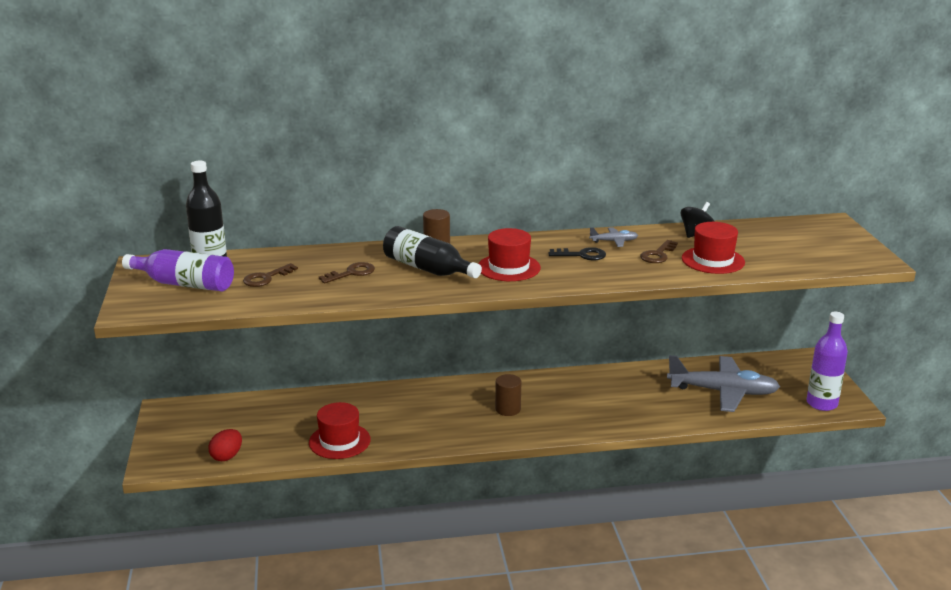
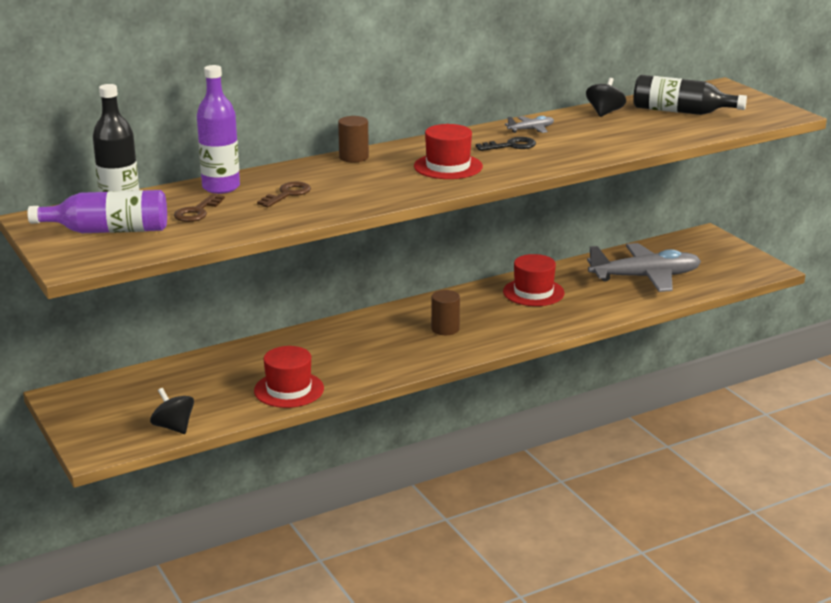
camera: 20 degrees left, 0 degrees up
red egg [208,429,242,461] -> black spinning top [150,388,194,434]
black bottle [383,226,482,278] -> black bottle moved to [633,75,747,115]
brown key [640,240,678,263] -> none
red hat [682,222,745,274] -> red hat moved to [503,254,565,306]
purple bottle [806,312,848,411] -> purple bottle moved to [197,65,240,194]

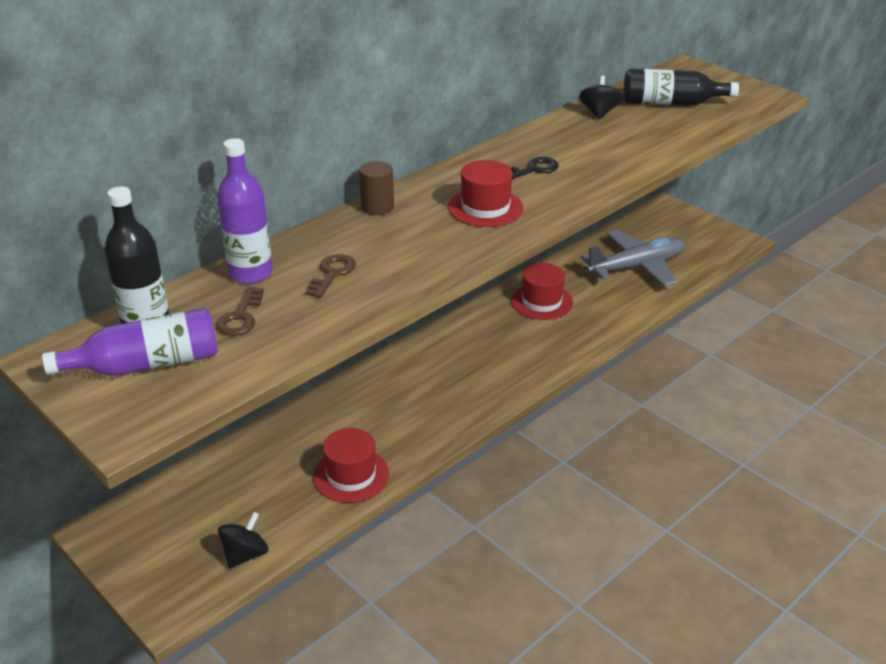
camera: 15 degrees left, 10 degrees up
black spinning top [150,388,194,434] -> black spinning top turned 90 degrees clockwise [218,512,268,568]
brown cylinder [431,290,460,335] -> none
grey plane [505,116,554,133] -> none

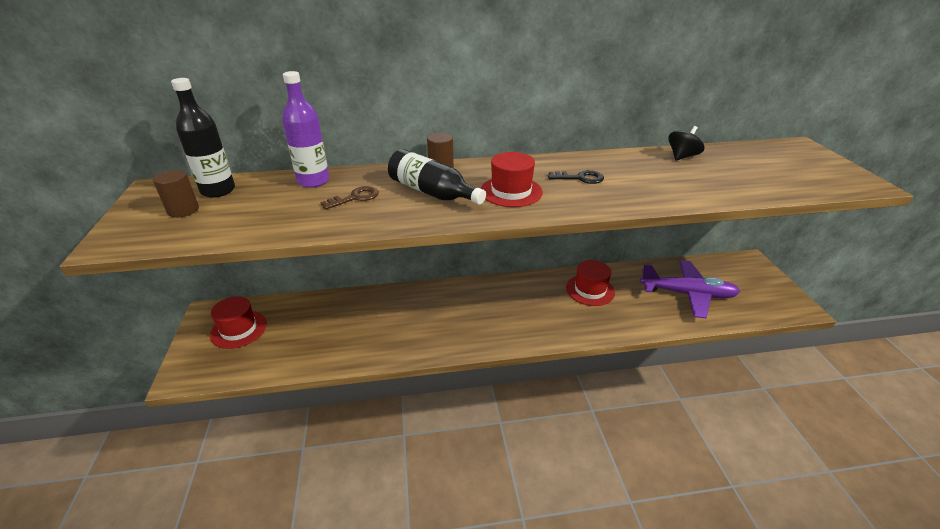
camera: 35 degrees right, 0 degrees up
purple bottle [42,308,218,376] -> brown cylinder [153,170,199,218]
brown key [216,287,264,336] -> none
black spinning top [218,512,268,568] -> none
red hat [313,428,389,503] -> red hat moved to [210,296,267,349]
grey plane [581,229,686,287] -> purple plane [640,260,740,318]
black bottle [623,69,739,106] -> black bottle moved to [388,149,486,205]

